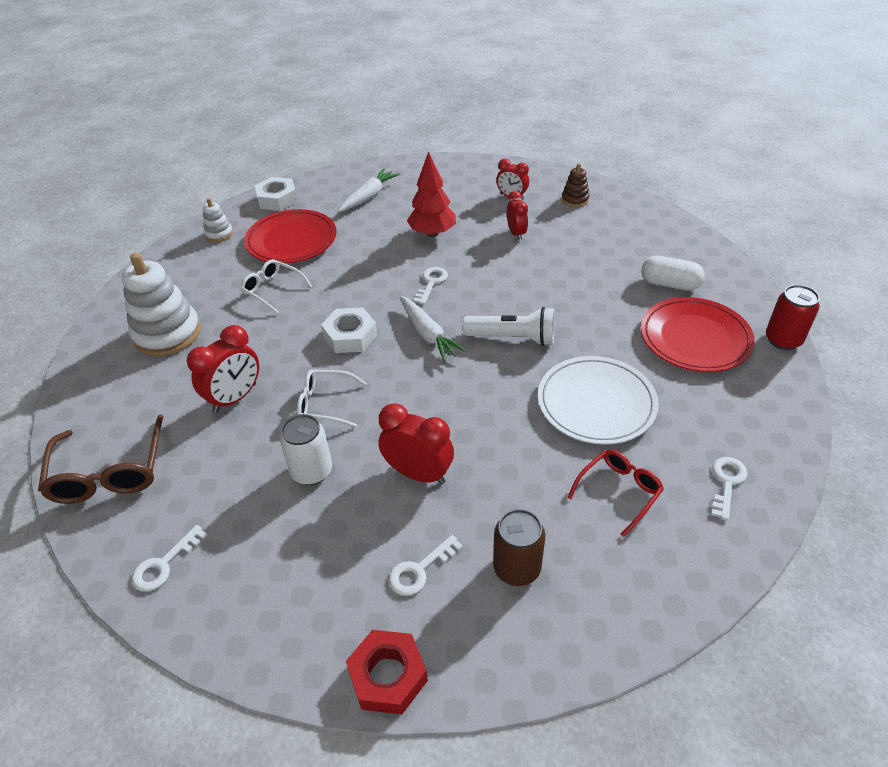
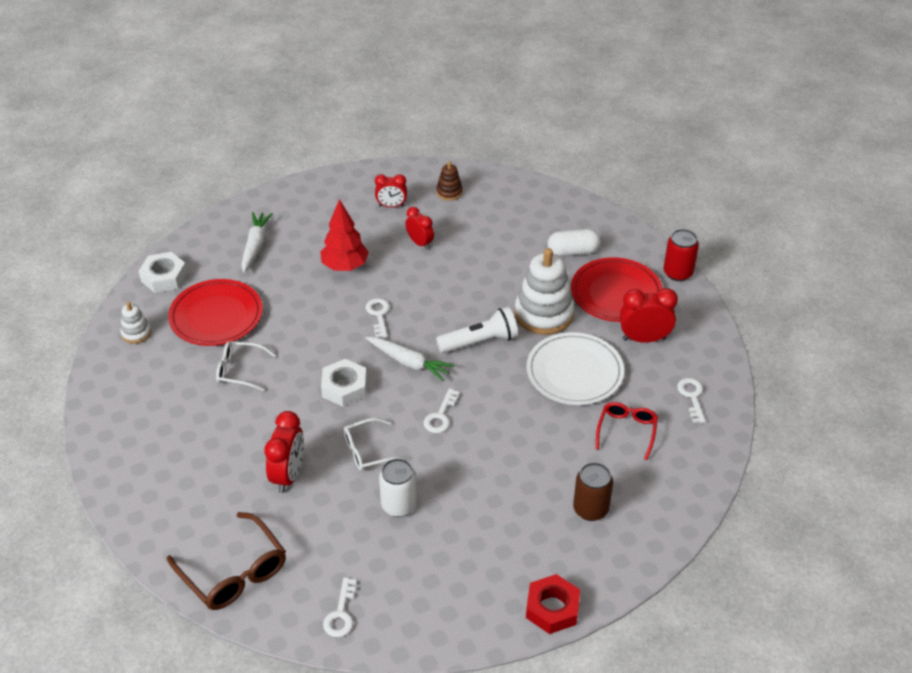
camera: 30 degrees left, 0 degrees up
white stacking toy [122,253,201,356] -> white stacking toy moved to [515,248,574,335]
red clock [379,403,454,484] -> red clock moved to [620,288,678,343]
white key [389,535,463,596] -> white key moved to [424,388,460,433]

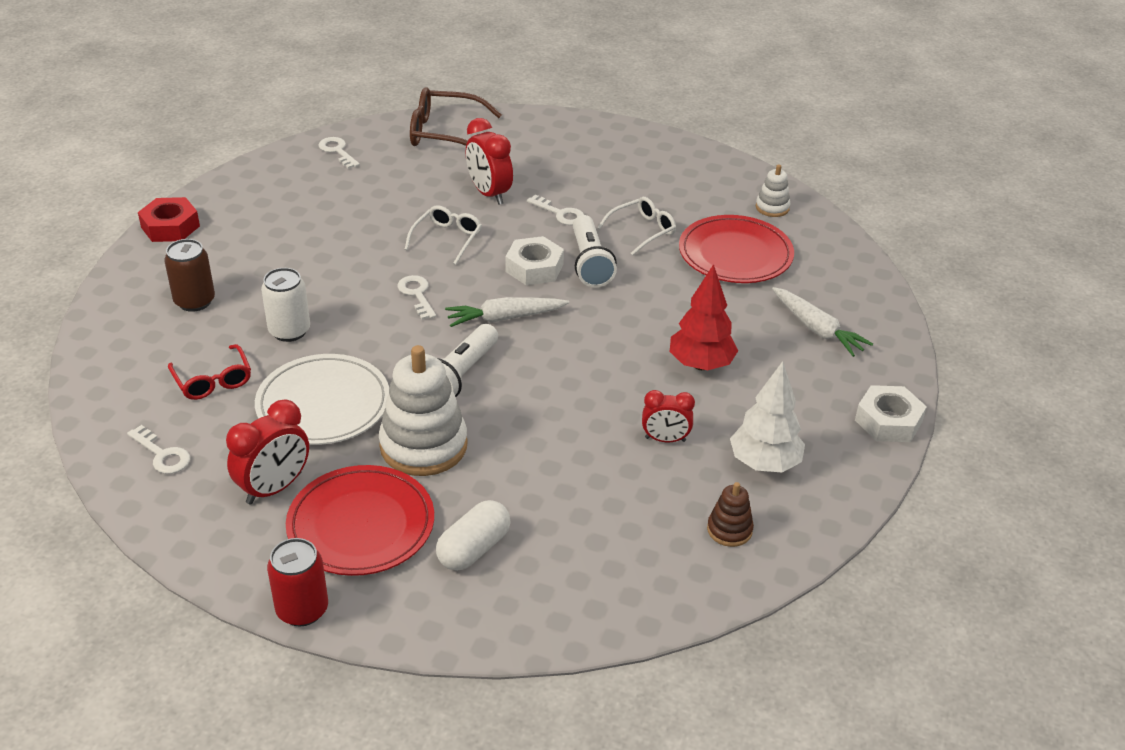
camera: 135 degrees right, 5 degrees down
white nut [139,252,187,293] -> white nut moved to [855,385,927,442]
white key [366,298,390,338] -> white key moved to [527,194,584,225]
red clock [375,174,407,208] -> white tree [730,361,805,472]
white can [379,458,417,517] -> white can moved to [261,268,310,342]
none -> white flashlight [573,215,617,287]

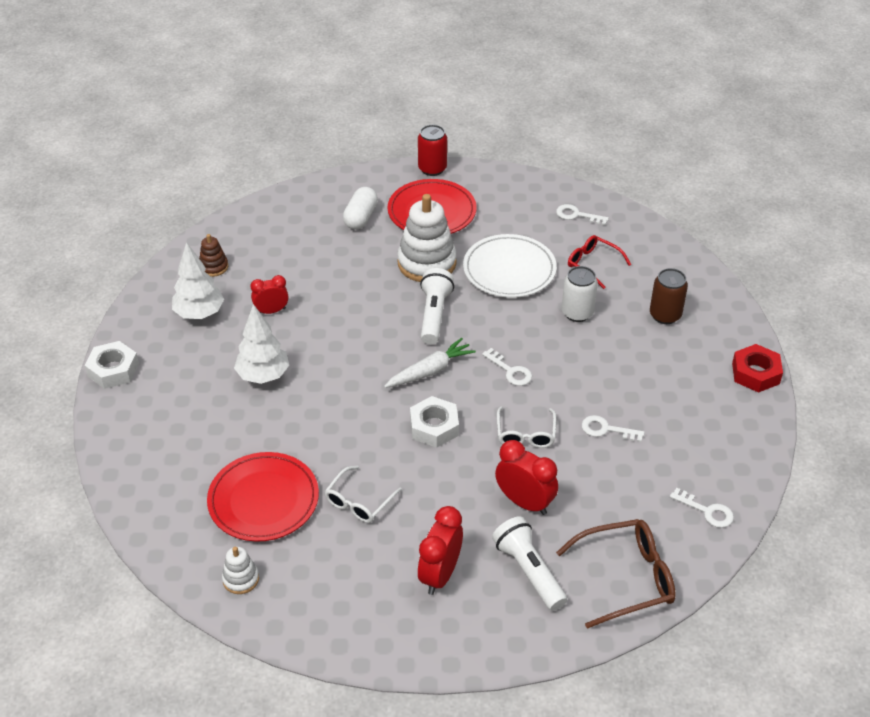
camera: 160 degrees right, 5 degrees up
red clock [226,399,309,504] -> red clock moved to [418,506,463,595]
white key [527,194,584,225] -> white key moved to [582,415,645,442]
white flashlight [573,215,617,287] -> white flashlight moved to [492,516,567,611]
red tree [669,264,738,370] -> white tree [234,304,289,384]
white carrot [772,287,873,357] -> none

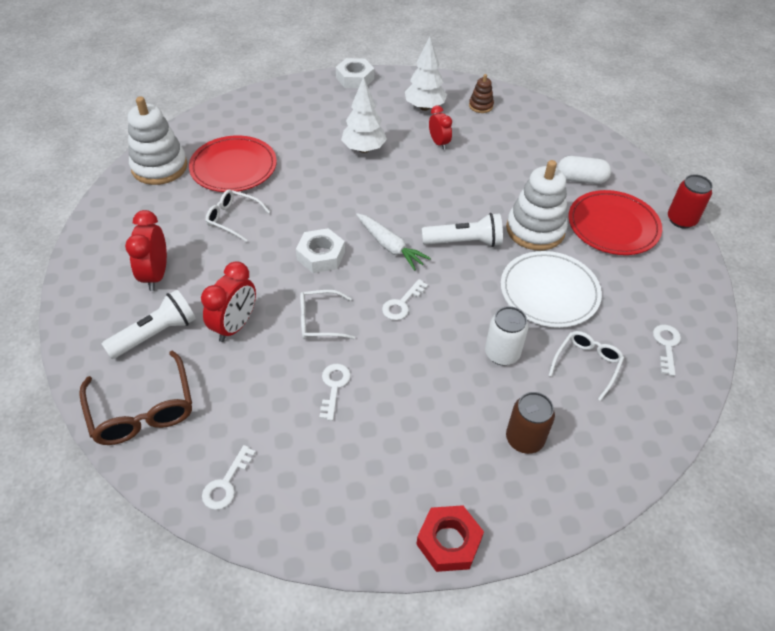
camera: 80 degrees right, 5 degrees up
white stacking toy [222,547,259,594] -> white stacking toy [128,96,187,185], size x2.04
red clock [418,506,463,595] -> red clock turned 105 degrees counterclockwise [125,210,167,291]
red glasses [568,235,631,289] -> white glasses [548,331,624,401]

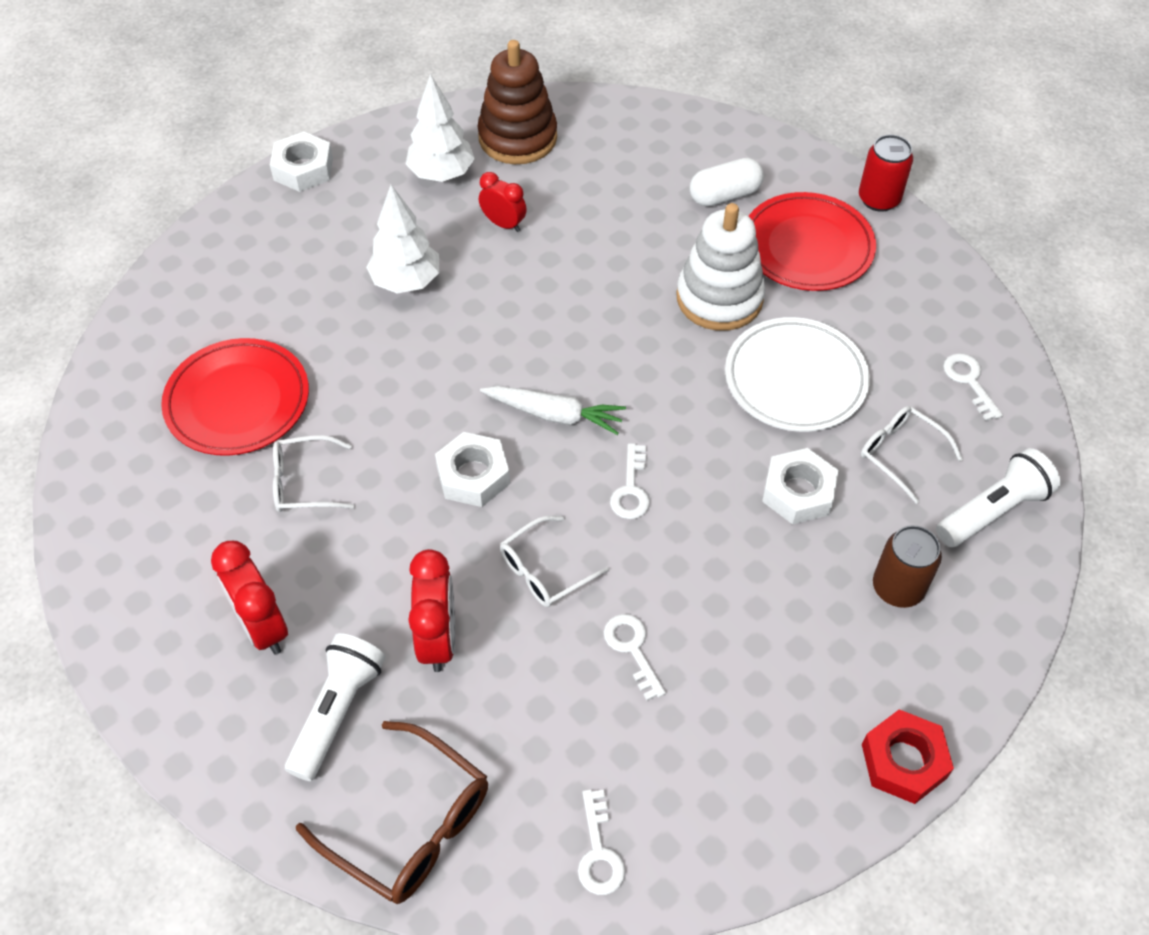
camera: 30 degrees left, 5 degrees up
white stacking toy [128,96,187,185] -> none
white flashlight [422,213,503,247] -> white flashlight moved to [936,448,1061,547]
brown stacking toy [469,74,494,113] -> brown stacking toy [478,40,557,164], size x2.04
white can [485,306,528,365] -> white nut [762,448,838,524]
white glasses [548,331,624,401] -> white glasses turned 45 degrees counterclockwise [861,406,963,504]

